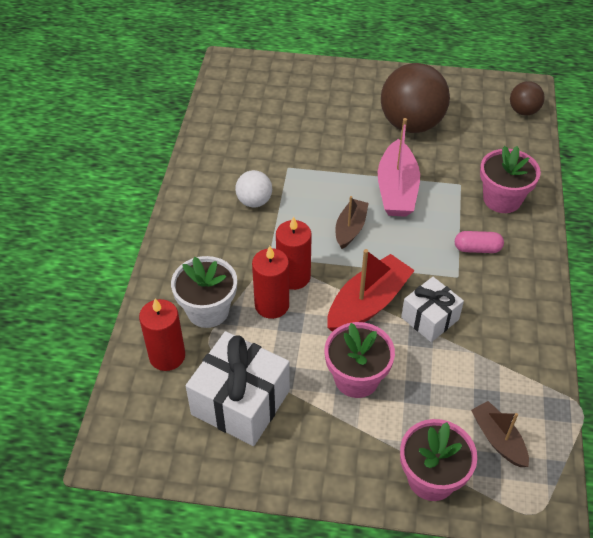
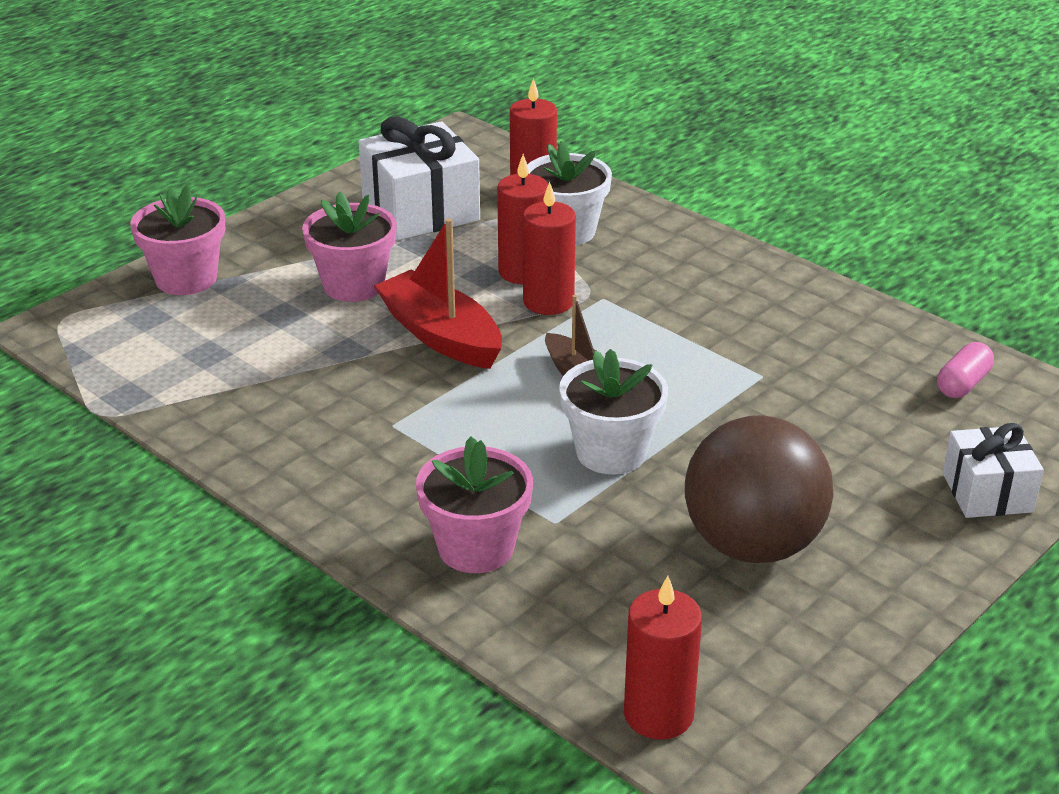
camera: 125 degrees right, 15 degrees down
white ball [235,170,272,208] -> none
red boat [327,249,415,332] -> red boat turned 150 degrees clockwise [374,218,502,369]
pink boat [378,118,420,217] -> white flower pot [559,349,668,474]
white gift [401,277,464,342] -> white gift moved to [943,423,1044,518]
pink capsule [455,231,504,253] -> pink capsule moved to [937,342,994,398]
brown boat [471,401,529,467] -> none
brown ball [510,81,545,116] -> red candle [624,576,702,740]

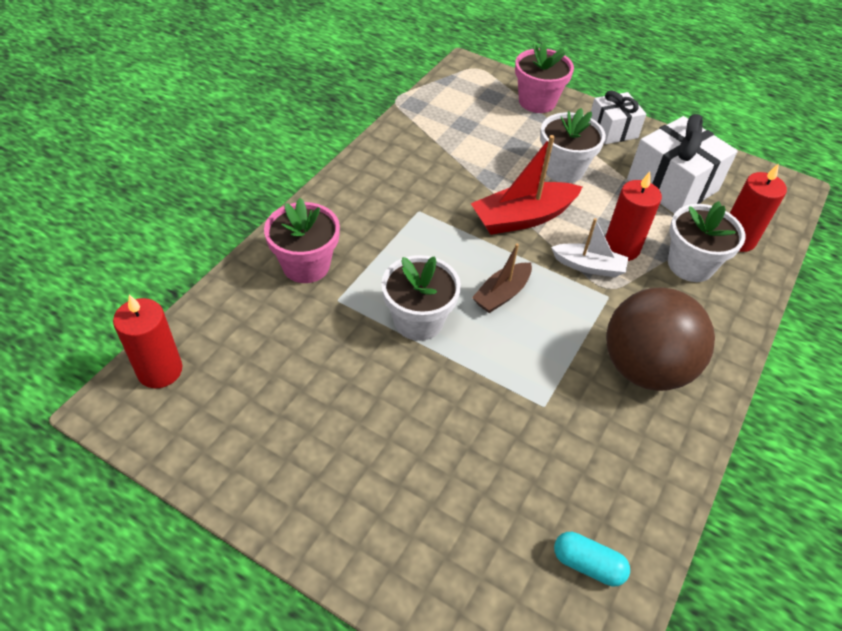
camera: 75 degrees right, 15 degrees up
pink flower pot [302,192,397,302] -> white flower pot [540,108,606,183]
red boat [374,218,502,369] -> red boat turned 150 degrees counterclockwise [471,135,582,235]
red candle [523,182,576,315] -> white boat [551,218,628,277]
brown ball [685,415,834,563] -> brown ball moved to [606,287,715,391]
pink capsule [937,342,994,398] -> turquoise capsule [554,532,630,586]
white gift [943,423,1044,518] -> white gift moved to [591,90,646,144]

